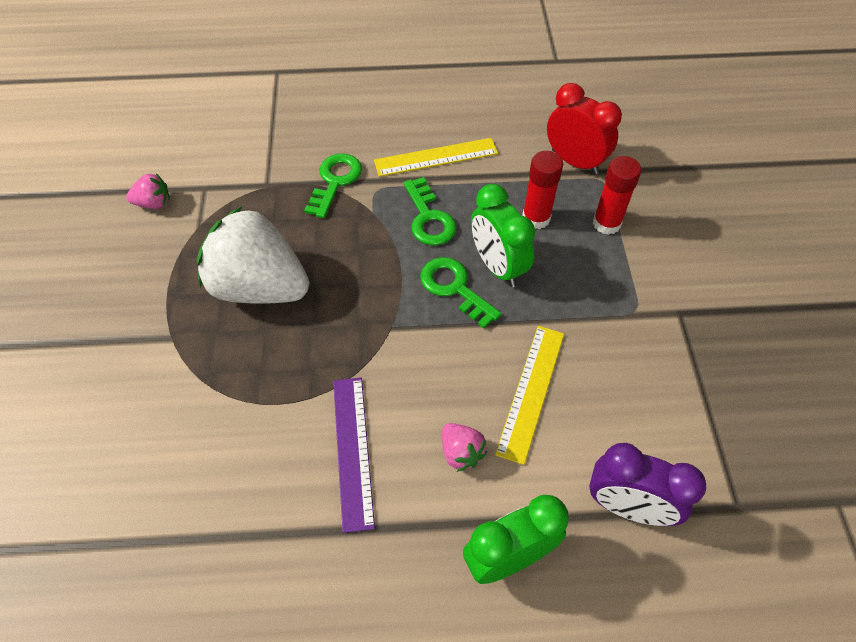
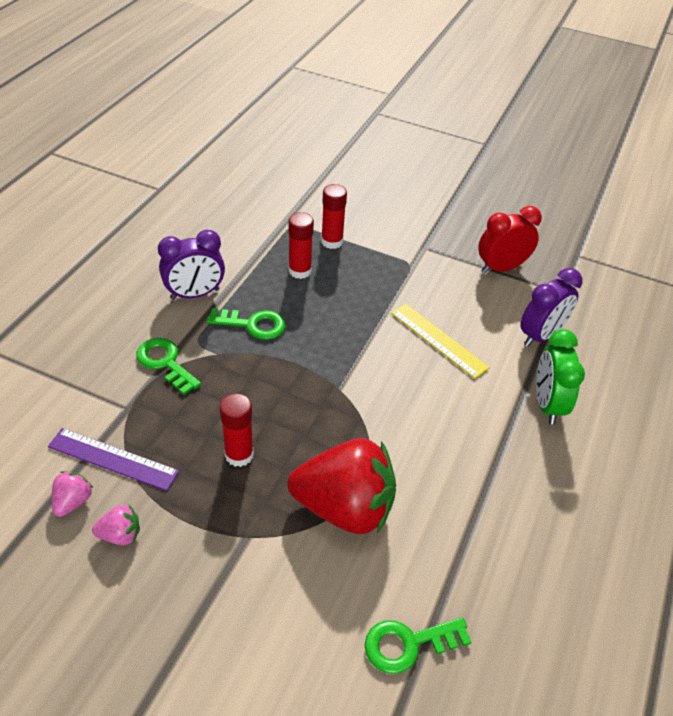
camera: 65 degrees left, 10 degrees down
white strawberry [197,206,309,304] -> red glue stick [220,393,254,467]
purple ruler [333,377,375,533] -> purple ruler moved to [48,428,179,491]
yellow ruler [374,138,498,177] -> purple clock [158,230,225,300]
green key [420,257,501,329] -> green key moved to [364,617,471,674]
pink strawberry [442,423,487,472] -> pink strawberry moved to [92,505,140,545]
green clock [471,184,535,287] -> none
red clock [547,83,622,174] -> red clock moved to [478,206,542,274]
none -> red strawberry [287,438,396,534]

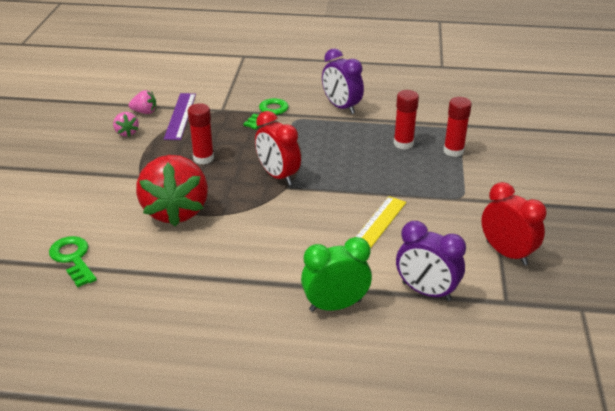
camera: 75 degrees right, 10 degrees down
green key [207,308,286,340] -> none
none -> red clock [255,111,301,185]

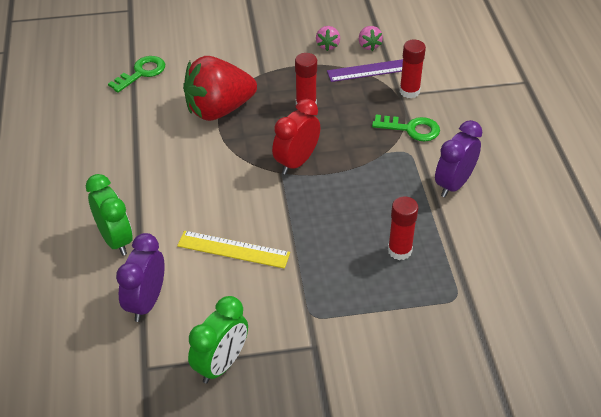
camera: 75 degrees right, 10 degrees up
pink strawberry [113,112,139,137] -> pink strawberry turned 45 degrees counterclockwise [316,26,340,51]
red glue stick [443,97,472,157] -> red glue stick moved to [400,39,426,98]
red clock [481,182,547,266] -> green clock [188,296,248,384]

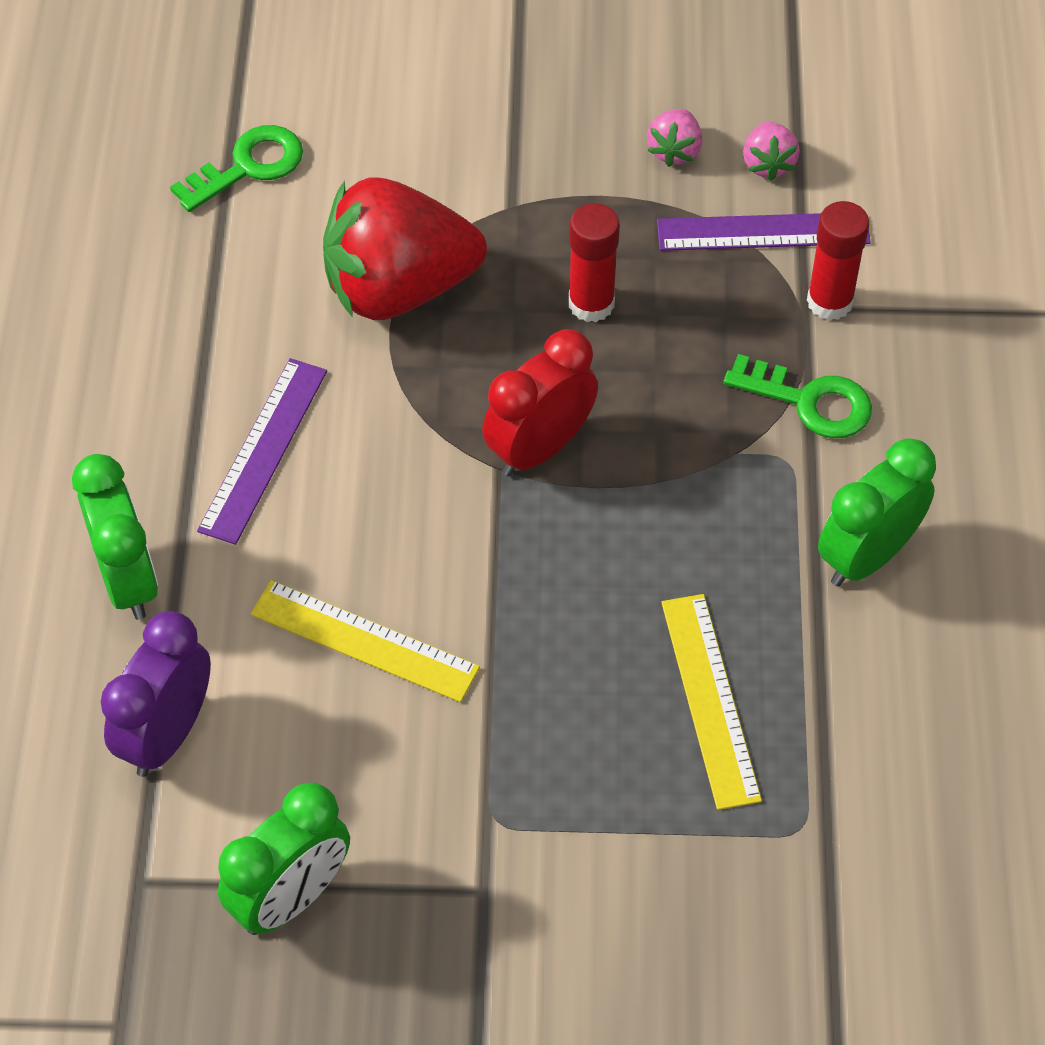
camera: 10 degrees right, 10 degrees up
red glue stick [388,196,418,260] -> yellow ruler [661,594,762,810]
purple clock [435,120,482,197] -> green clock [818,439,936,587]
none -> purple ruler [197,358,327,545]

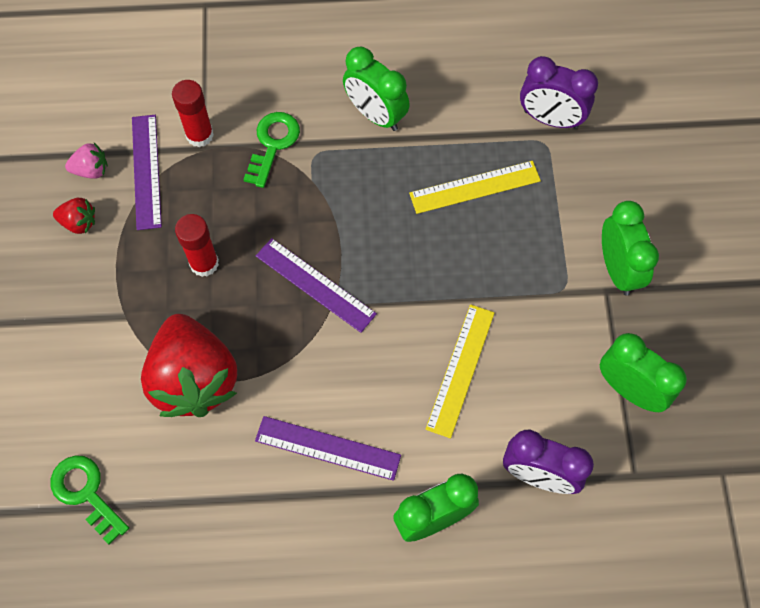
camera: 95 degrees left, 10 degrees up
red clock [482,329,598,476] -> purple ruler [256,238,377,333]
pink strawberry [647,109,702,167] -> red strawberry [53,198,95,234]
none -> purple clock [520,56,598,129]
none -> green clock [602,201,659,295]

